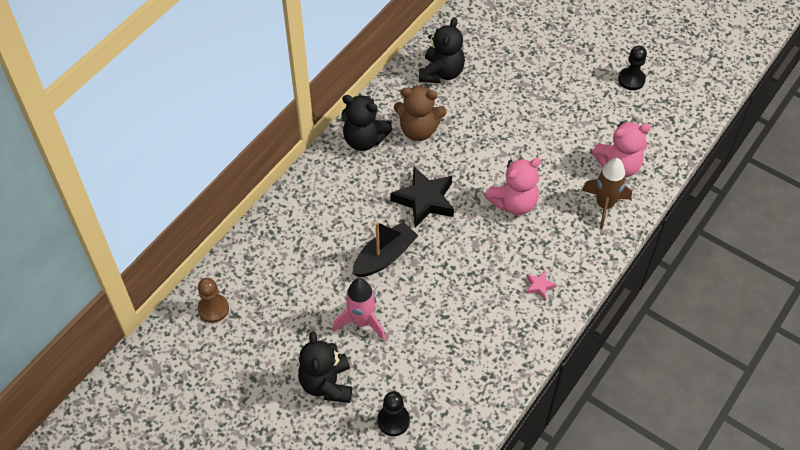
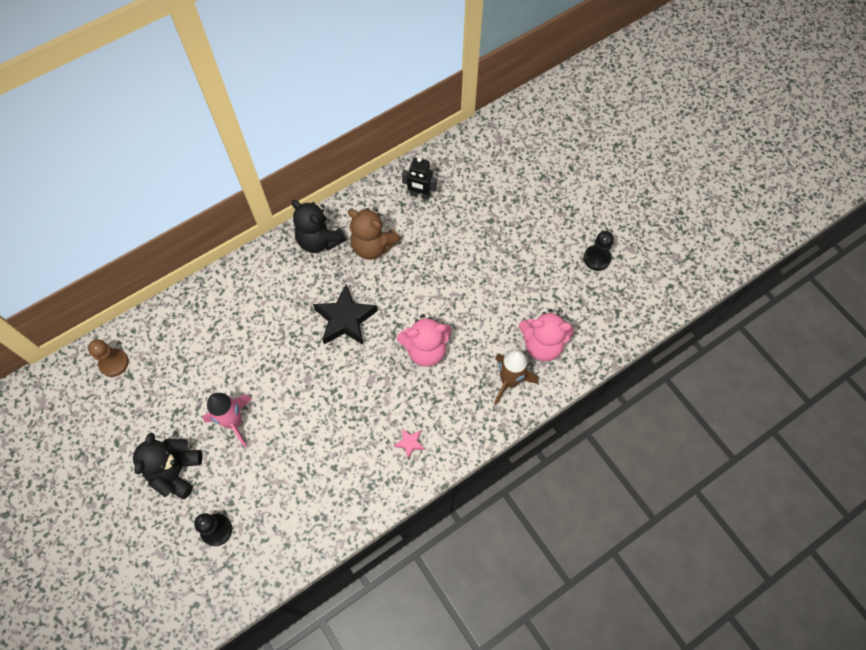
camera: 20 degrees right, 10 degrees up
black boat [353,222,419,277] -> none
black teddy bear [419,17,465,83] -> black robot [402,157,437,200]

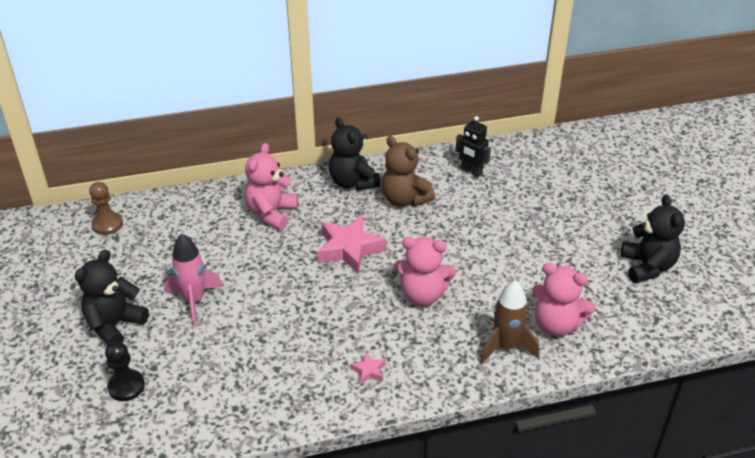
camera: 20 degrees right, 25 degrees down
black star [313,284,378,345] -> pink star [317,215,386,274]
black pawn [583,231,614,271] -> black teddy bear [621,194,685,283]
none -> pink teddy bear [245,143,298,230]

